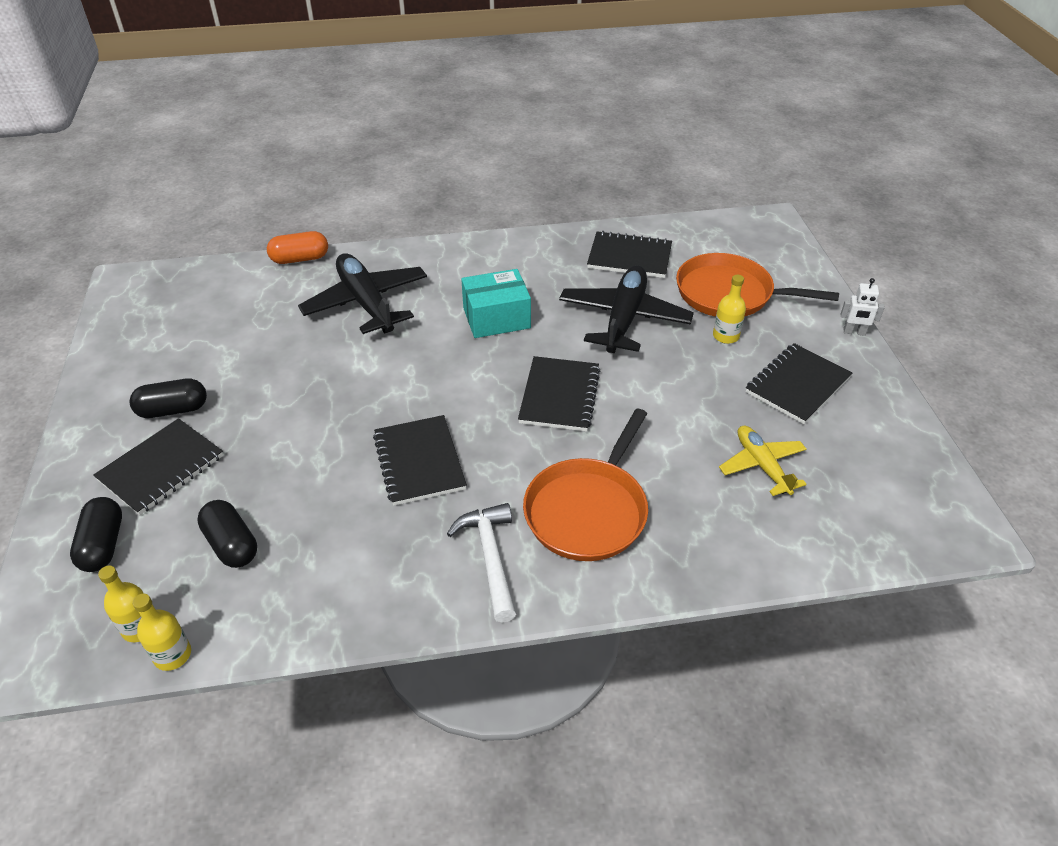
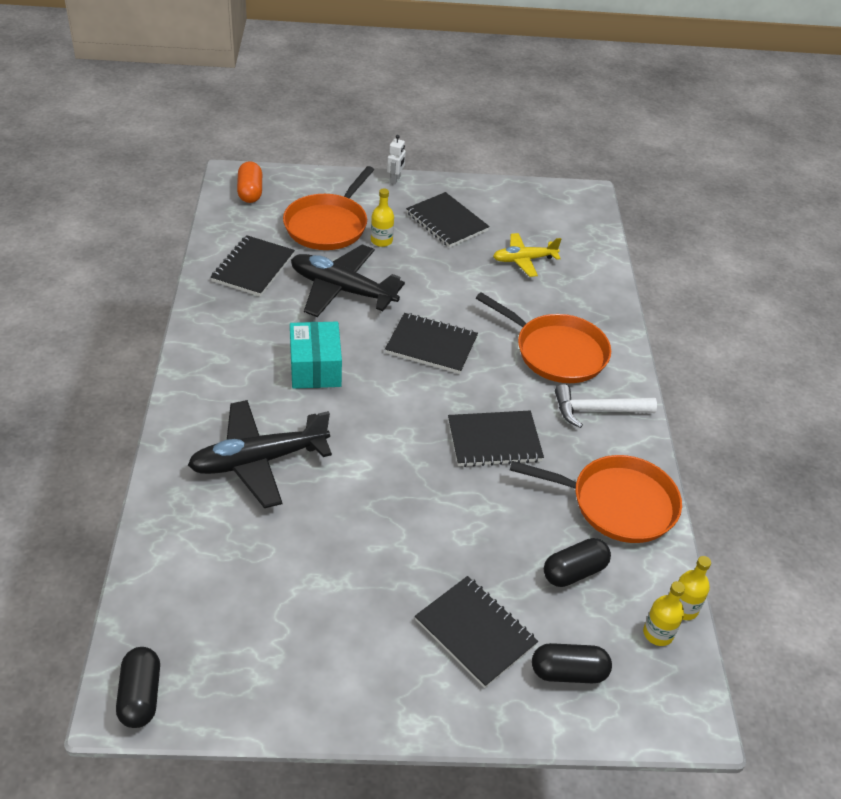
camera: 85 degrees left, 0 degrees up
black capsule [129,379,207,418] -> black capsule moved to [116,647,160,728]
orange capsule [267,231,328,264] -> orange capsule moved to [237,161,262,203]
none -> orange pan [510,455,682,543]

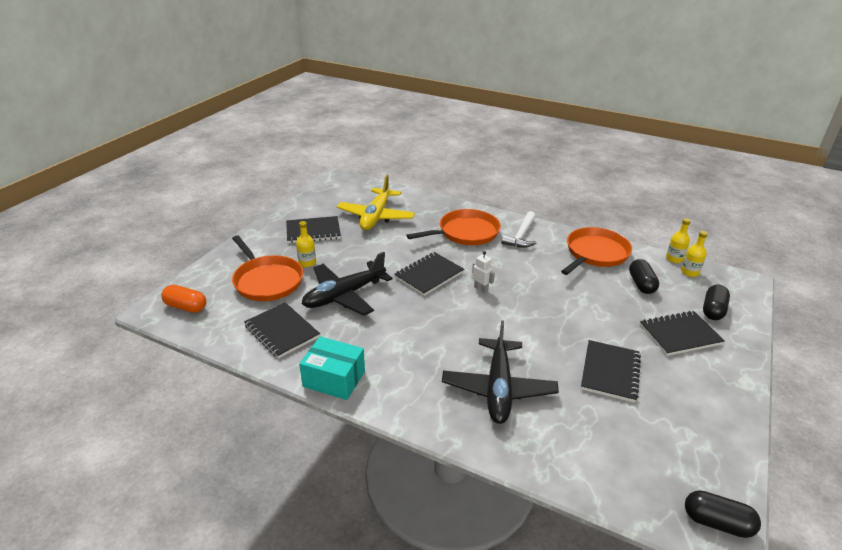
camera: 60 degrees left, 10 degrees down
turquoise box [290,322,342,389] -> turquoise box moved to [299,336,365,400]
white robot [387,135,406,185] -> white robot moved to [472,251,495,293]
black notebook [448,410,544,467] -> black notebook moved to [581,340,641,403]
yellow plane [493,233,561,277] -> yellow plane [337,175,415,230], size x1.67

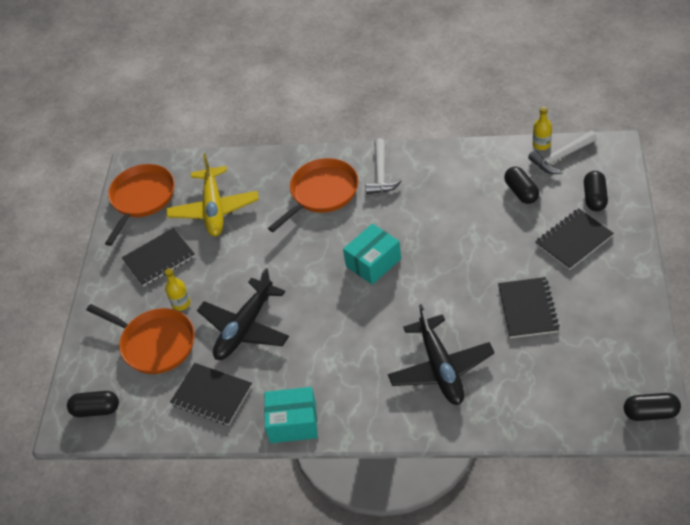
camera: 15 degrees left, 15 degrees up
orange capsule [161,285,206,313] -> black capsule [67,391,119,417]
black notebook [394,252,464,296] -> none
white robot [472,251,495,293] -> turquoise box [343,223,401,285]
orange pan [561,227,632,275] -> orange pan moved to [105,164,175,246]
yellow bottle [681,231,708,277] -> white hammer [528,131,597,174]

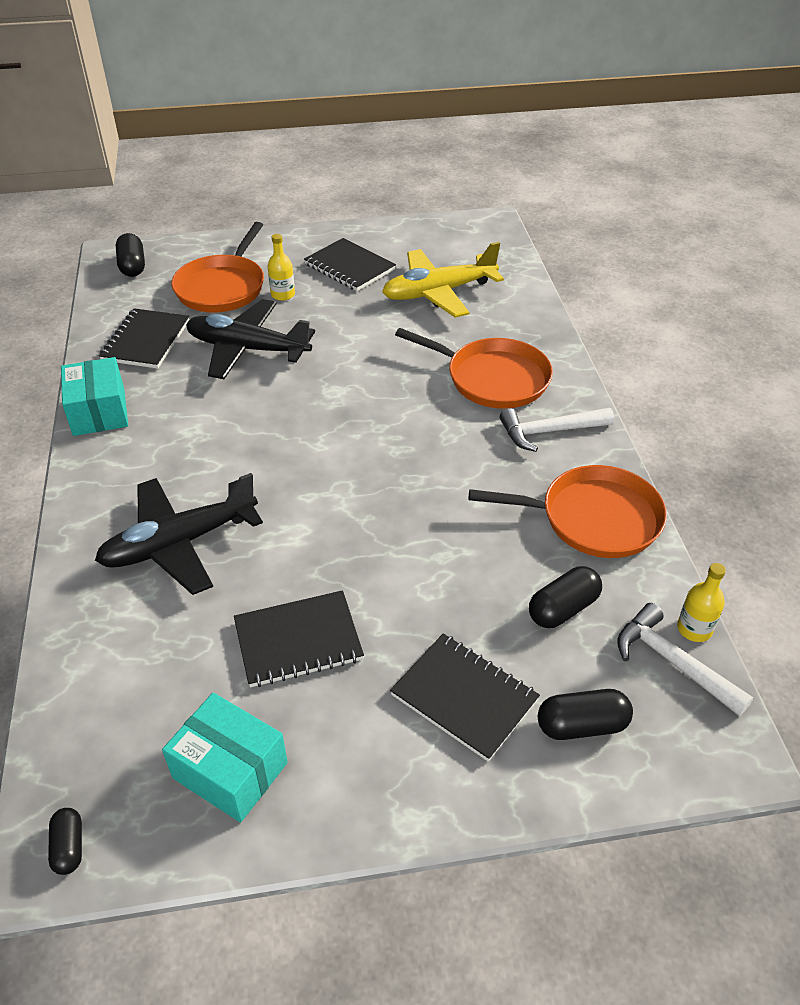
camera: 70 degrees right, 5 degrees down
orange pan [105,164,175,246] -> orange pan moved to [469,465,667,558]
turquoise box [343,223,401,285] -> turquoise box moved to [162,693,288,822]
black capsule [624,393,681,421] -> black capsule [48,808,82,875], size x0.64

